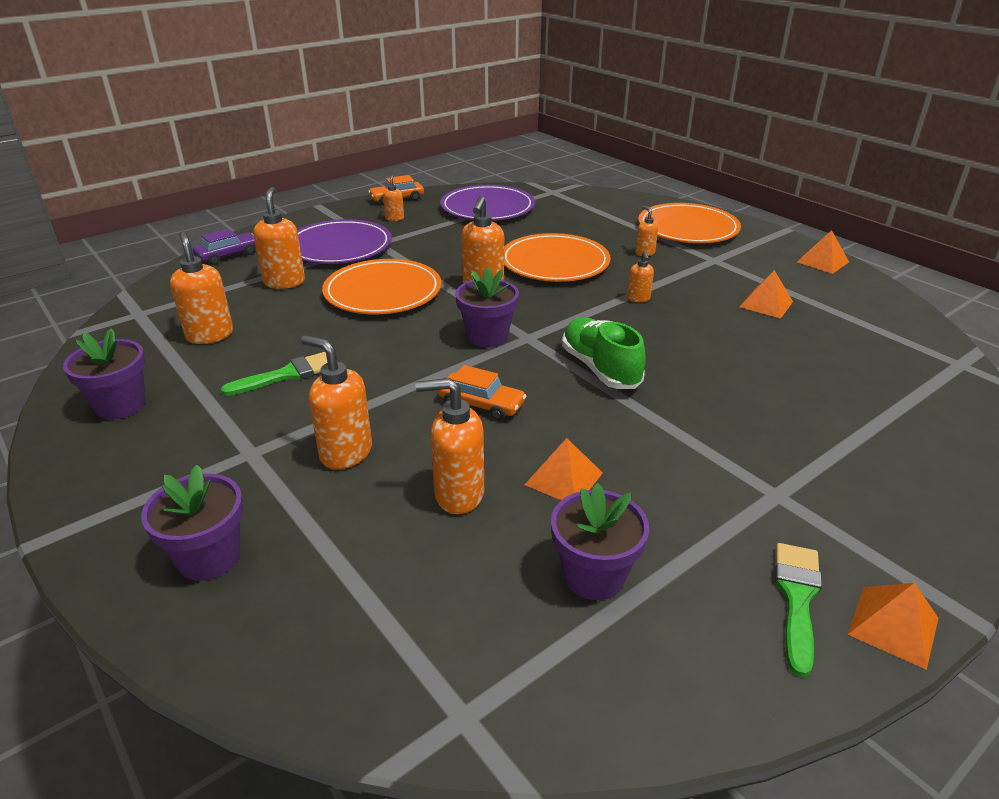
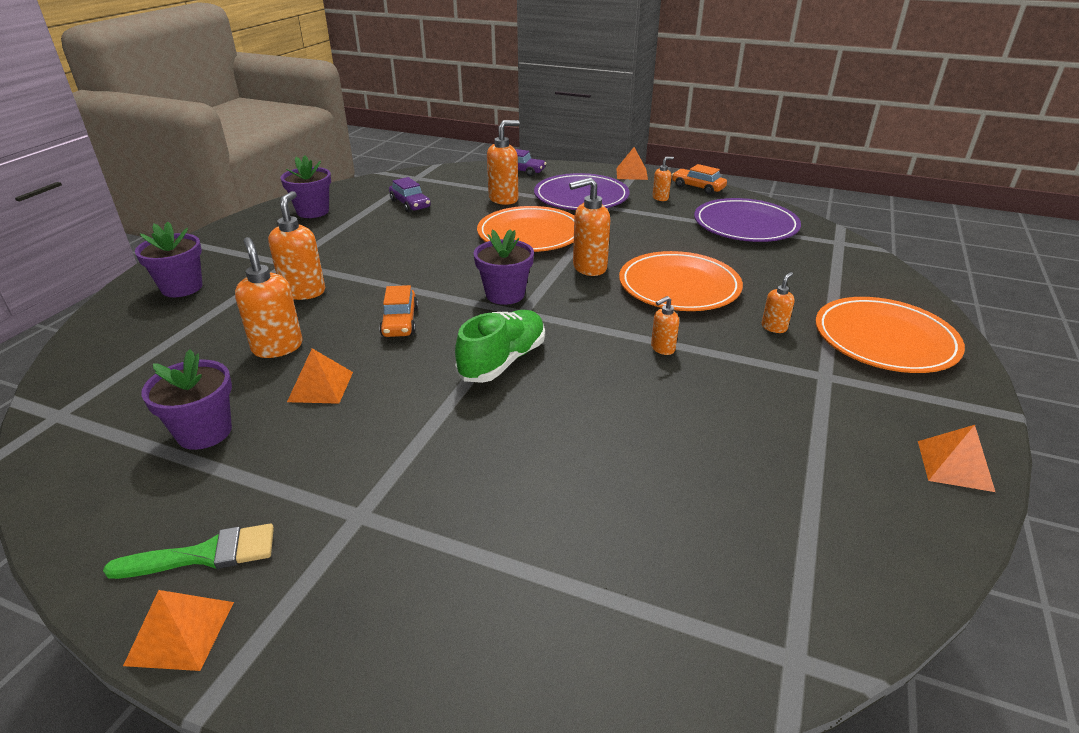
camera: 60 degrees right, 0 degrees up
orange soap dispenser [170,231,233,344] -> purple car [389,177,431,212]
green brush [221,352,327,396] -> none
orange pyramid [740,270,793,319] -> orange pyramid moved to [616,147,648,180]

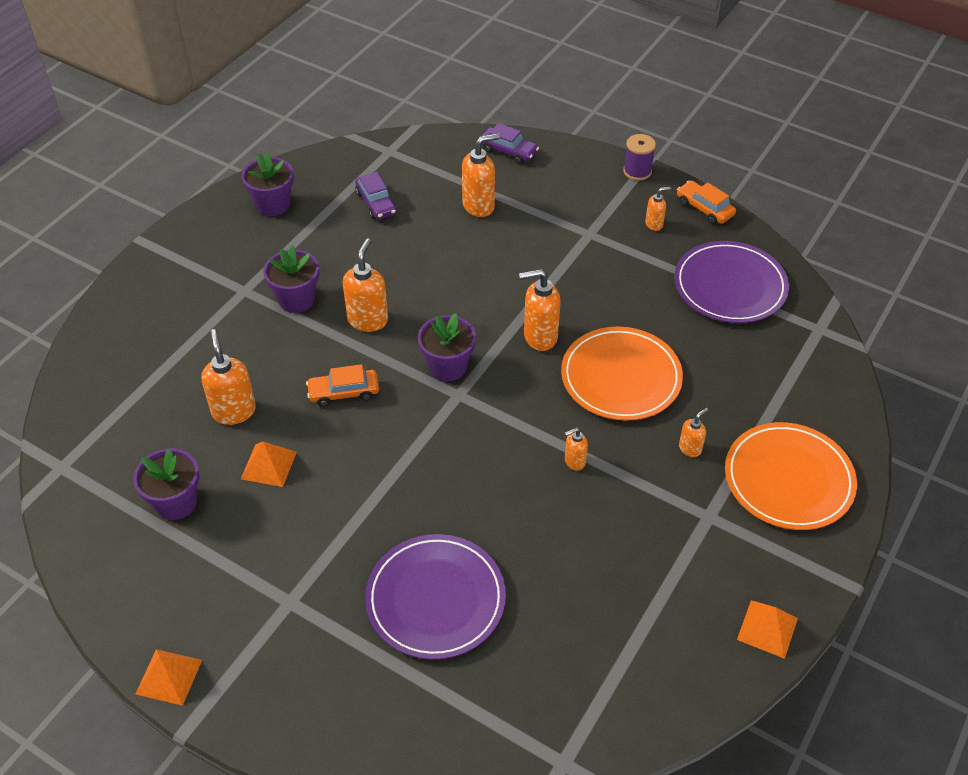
camera: 10 degrees right, 15 degrees up
green brush [103,523,274,579] -> none
purple flower pot [135,221,203,297] -> purple flower pot moved to [263,246,319,313]
orange soap dispenser [268,191,325,300] -> orange soap dispenser moved to [342,238,388,332]
orange car [379,285,418,337] -> orange car turned 75 degrees clockwise [306,364,379,407]
green shoe [455,310,545,383] -> none
orange plate [477,206,574,252] -> none
purple plate [534,173,629,210] -> purple plate moved to [365,534,506,660]
orange pyramid [616,147,648,180] -> purple spool [623,134,656,181]

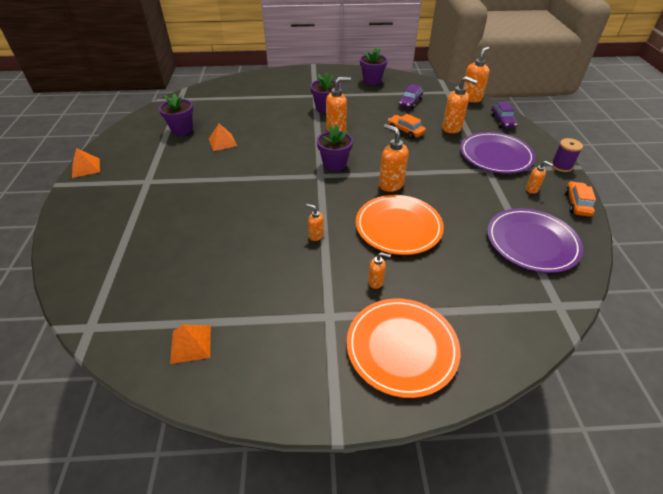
camera: 55 degrees right, 5 degrees down
orange soap dispenser [201,329,256,425] -> orange soap dispenser moved to [463,46,490,103]
orange car [306,364,379,407] -> orange car moved to [388,114,426,139]
purple plate [365,534,506,660] -> purple plate moved to [460,132,536,174]
orange pyramid [737,600,798,659] -> orange pyramid moved to [170,324,211,364]

